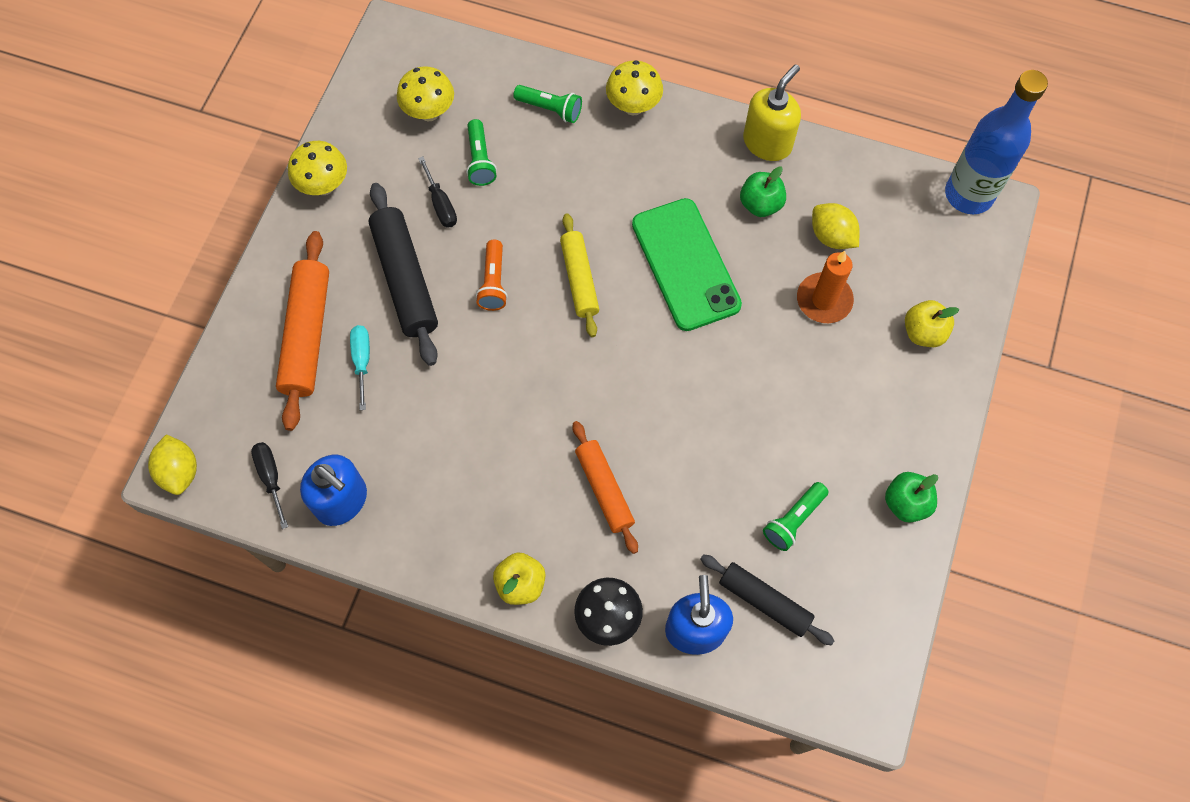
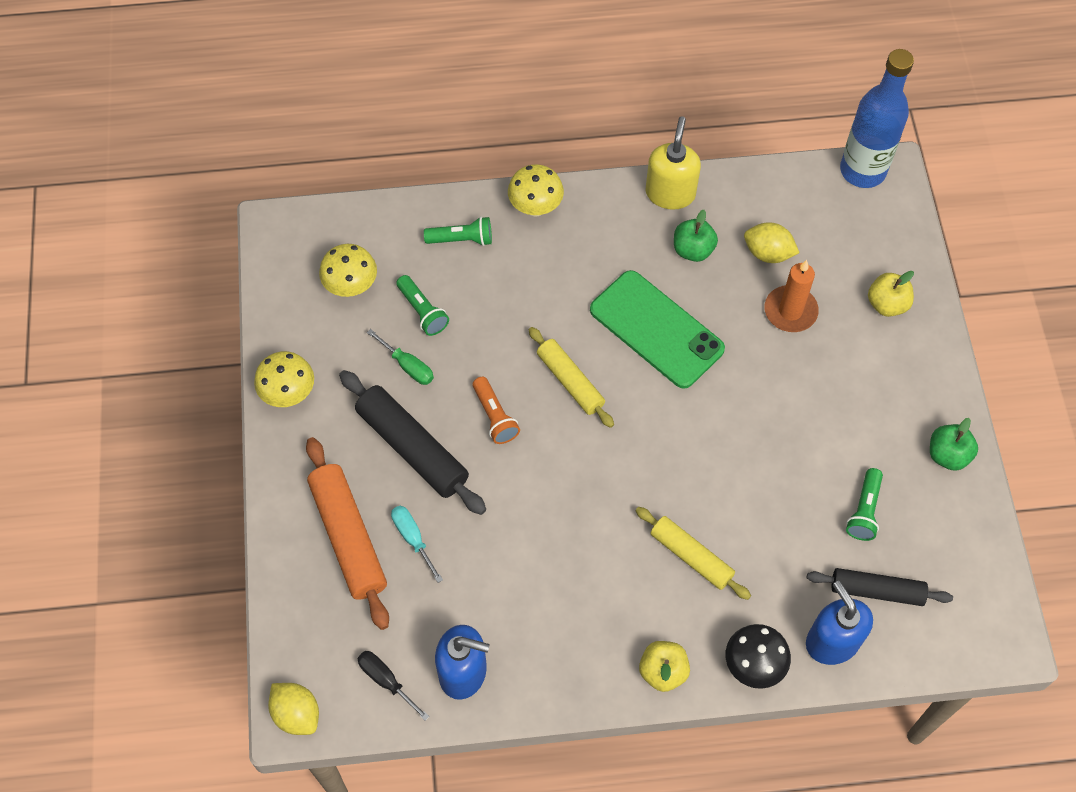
camera: 25 degrees left, 5 degrees down
black screwdriver [418,156,457,228] -> green screwdriver [367,329,434,385]
orange rolling pin [573,421,638,554] -> yellow rolling pin [635,507,751,600]

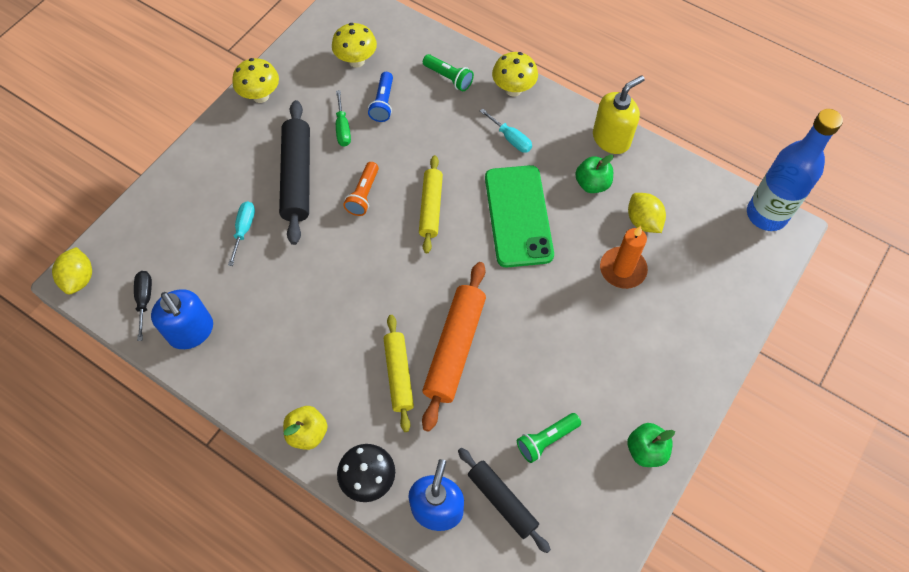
camera: 40 degrees right, 0 degrees up
orange rolling pin [306,437,389,630] -> orange rolling pin moved to [422,262,486,432]
green flashlight [396,275,449,336] -> blue flashlight [368,72,393,122]
yellow apple [868,271,914,317] -> none
none -> turquoise screwdriver [480,108,532,153]

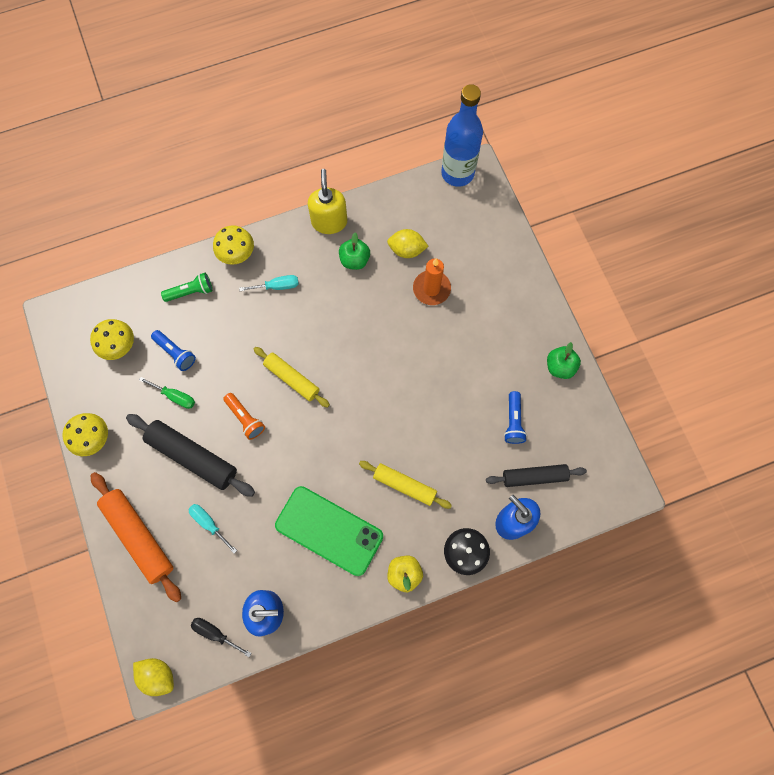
camera: 55 degrees left, 10 degrees up
orange rolling pin [422,262,486,432] -> orange rolling pin moved to [91,472,181,602]
green phone [485,165,554,267] -> green phone moved to [275,486,383,576]
green flashlight [517,413,581,463] -> blue flashlight [504,391,527,444]

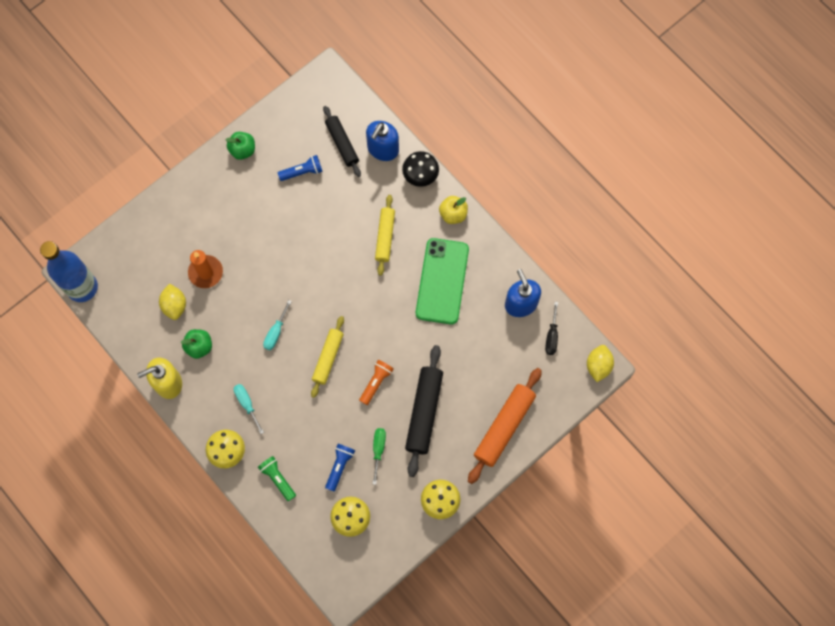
camera: 110 degrees left, 0 degrees up
turquoise screwdriver [188,504,237,553] -> turquoise screwdriver moved to [263,300,292,350]

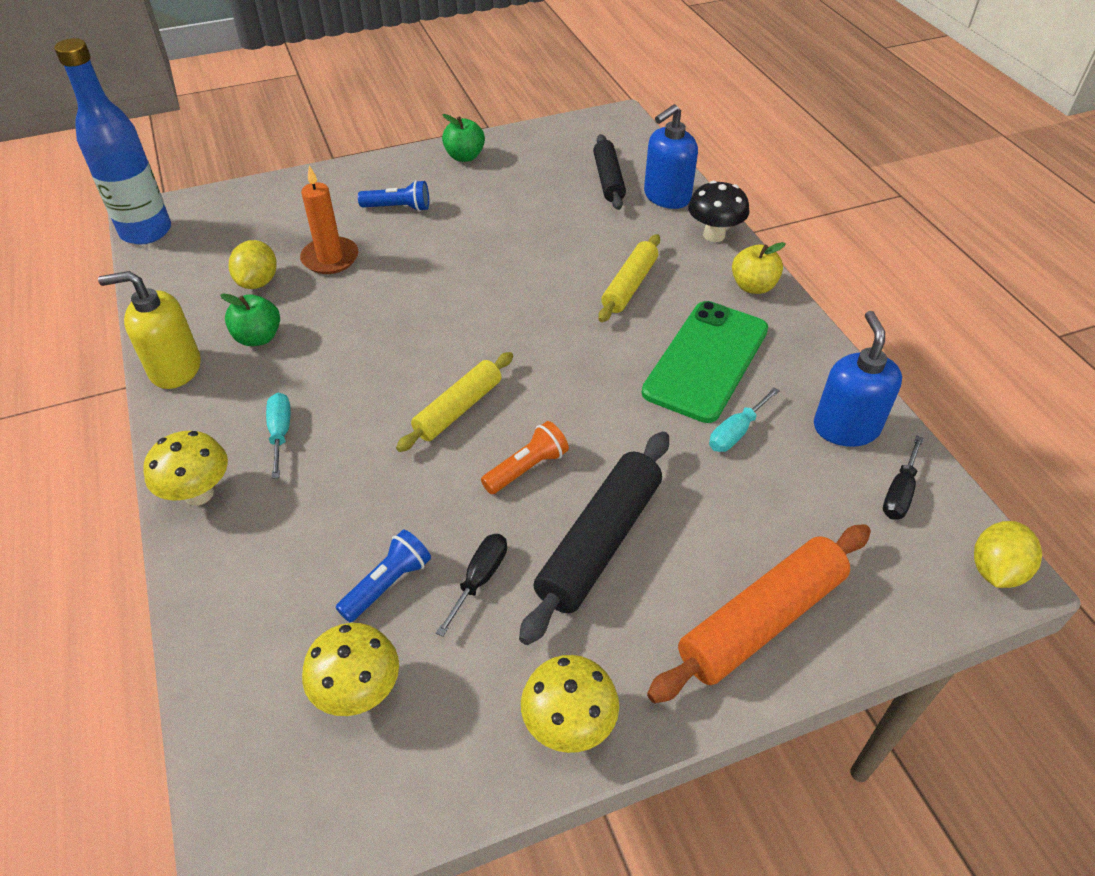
camera: 20 degrees right, 25 degrees down
green flashlight [258,456,296,502] -> none
turquoise screwdriver [263,300,292,350] -> turquoise screwdriver moved to [709,387,780,452]
blue flashlight [278,155,322,181] -> blue flashlight moved to [358,180,429,211]
green screwdriver [373,428,386,485] -> black screwdriver [436,534,507,637]

